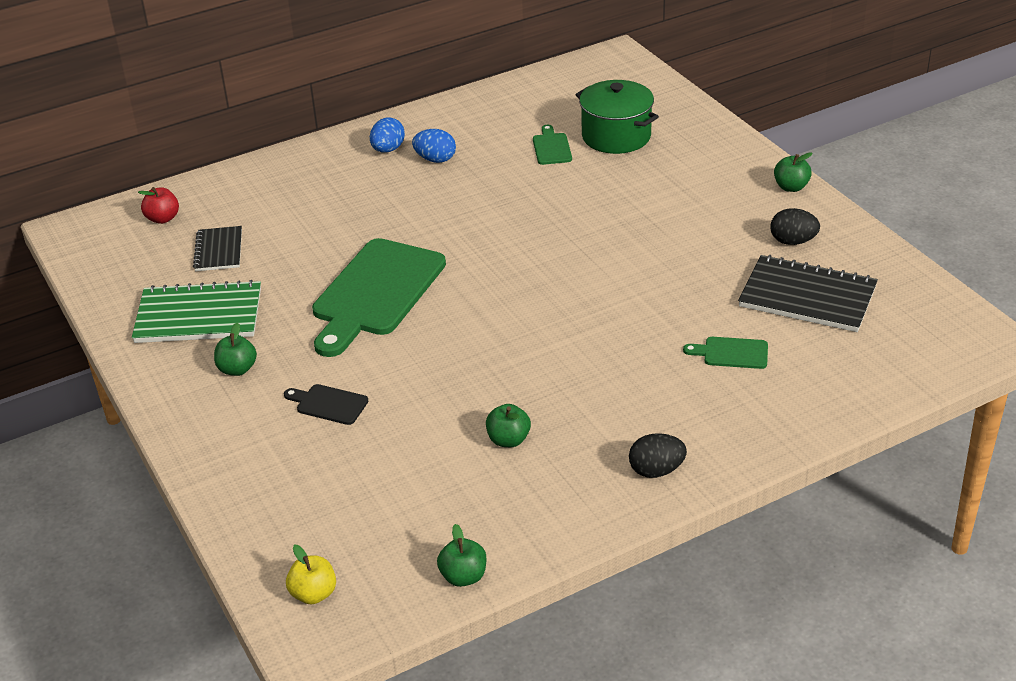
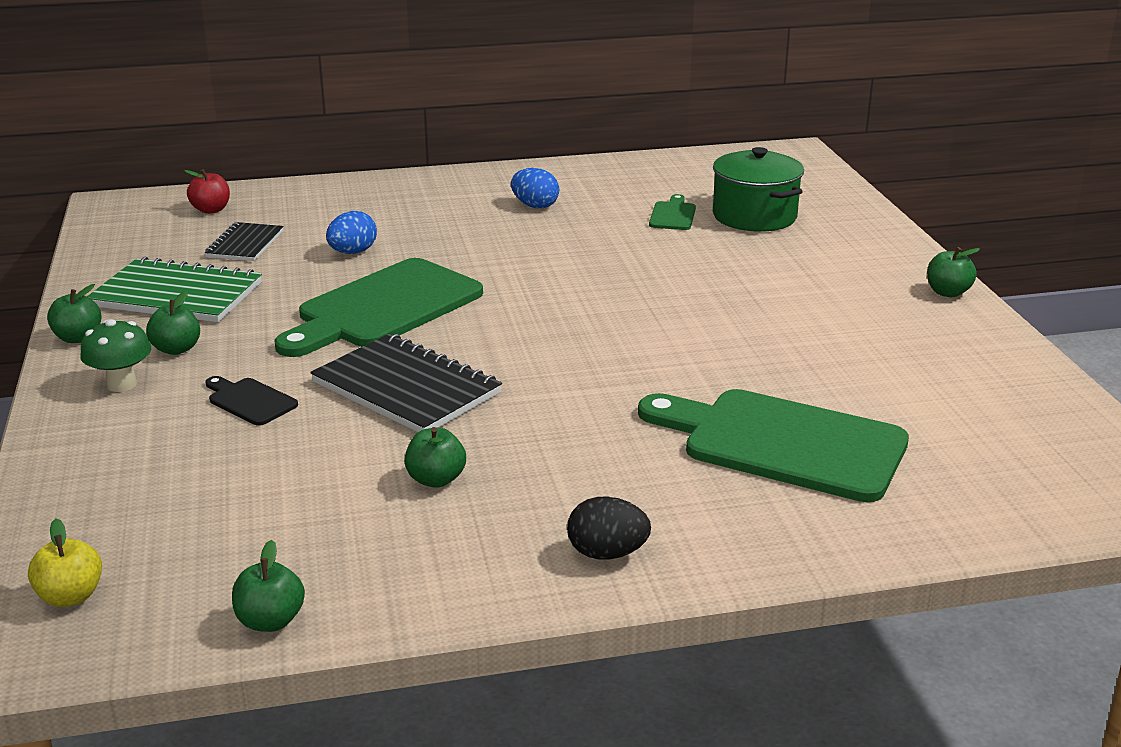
camera: 15 degrees right, 10 degrees down
blue egg [370,117,405,153] -> blue egg moved to [326,211,377,254]
green cutting board [683,337,768,369] -> green cutting board [638,389,909,502], size x2.32
black notebook [738,255,878,332] -> black notebook moved to [310,334,502,432]
black egg [770,208,820,245] -> none
none -> green apple [47,284,102,343]
none -> green mushroom [80,319,151,392]

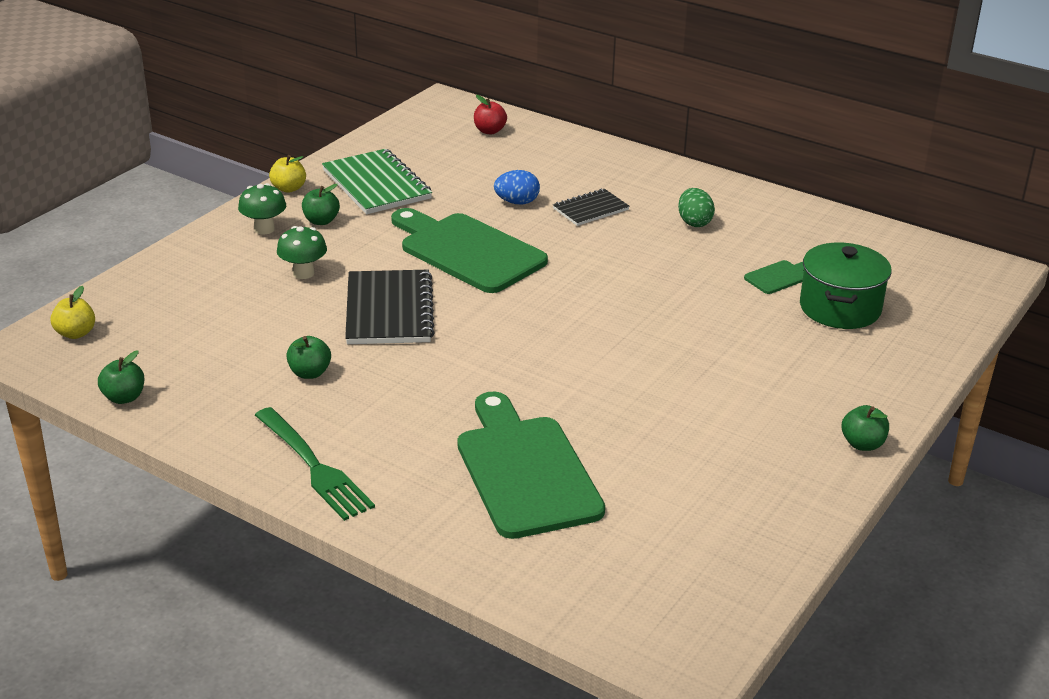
camera: 45 degrees right, 5 degrees up
green apple [47,284,102,343] -> yellow apple [269,155,306,193]
black notebook [205,222,284,261] -> black notebook moved to [553,189,630,226]
black cutting board [205,376,298,426] -> green mushroom [277,226,327,279]
green cutting board [274,258,483,357] -> green cutting board turned 45 degrees clockwise [391,208,548,293]
blue egg [511,168,559,209] -> green egg [678,188,715,227]
black egg [567,497,651,560] -> green fork [255,407,375,521]

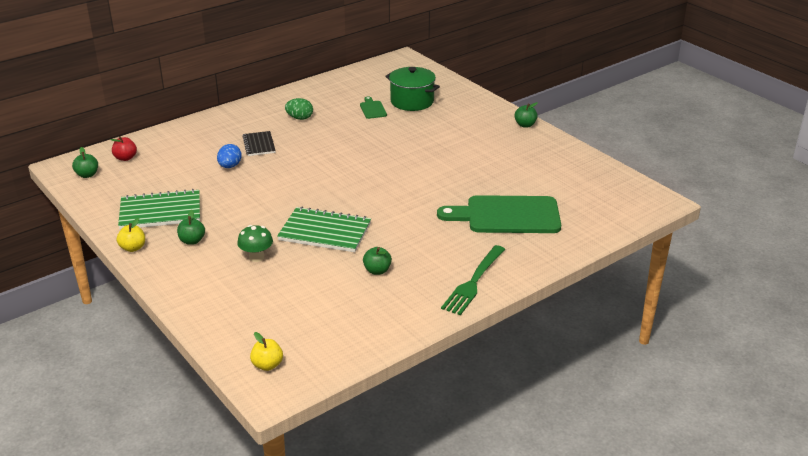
camera: 70 degrees left, 0 degrees up
green apple [98,350,144,404] -> green apple moved to [72,147,98,178]
green mushroom [238,183,286,235] -> none
green fork [255,407,375,521] -> green fork turned 135 degrees clockwise [441,245,505,315]
black notebook [345,270,435,344] -> green notebook [277,206,371,252]
green cutting board [391,208,548,293] -> none

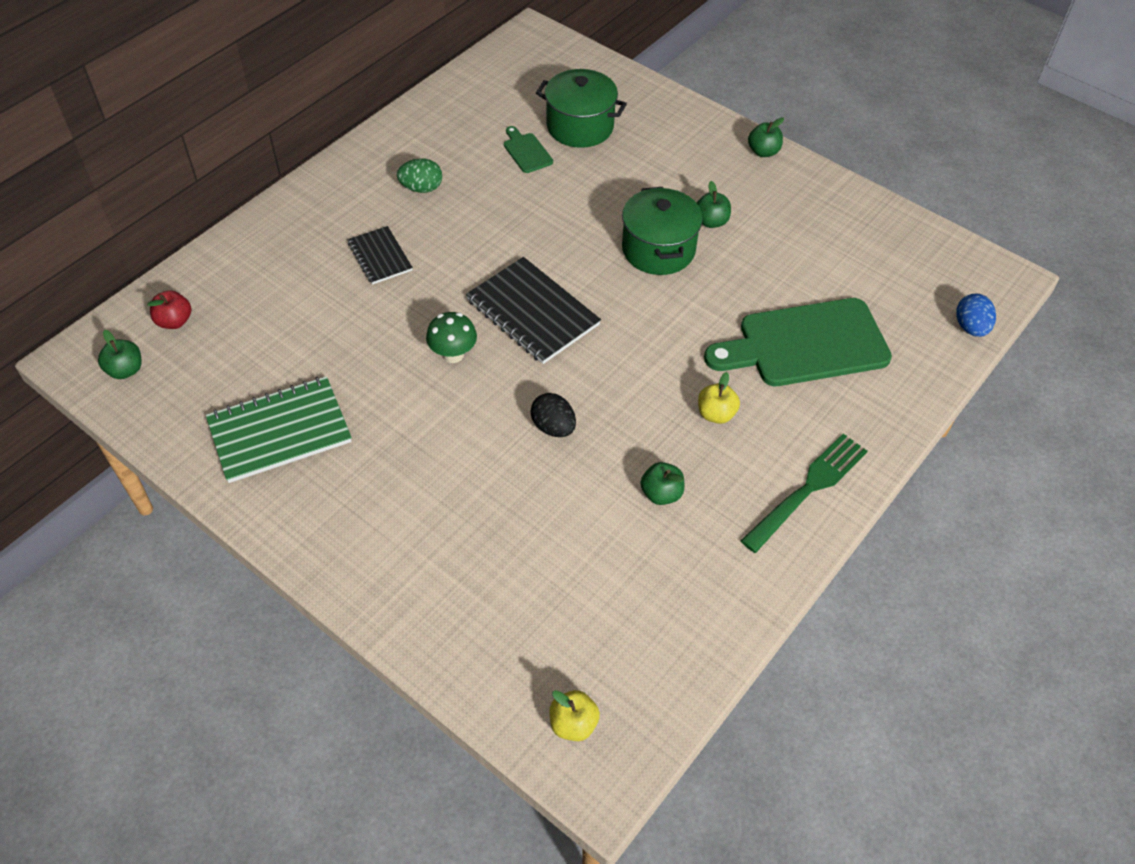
camera: 15 degrees left, 20 degrees up
yellow apple [117,218,145,252] -> yellow apple moved to [698,372,740,424]
green apple [177,210,205,245] -> green apple moved to [697,181,731,228]
blue egg [217,144,242,168] -> blue egg moved to [956,293,996,337]
green mushroom [237,225,273,262] -> green mushroom moved to [426,312,477,363]
green notebook [277,206,371,252] -> black egg [530,393,576,437]
green fork [441,245,505,315] -> green fork turned 150 degrees counterclockwise [741,434,868,553]
none -> black notebook [466,257,601,364]
none -> green pot [622,187,703,275]

